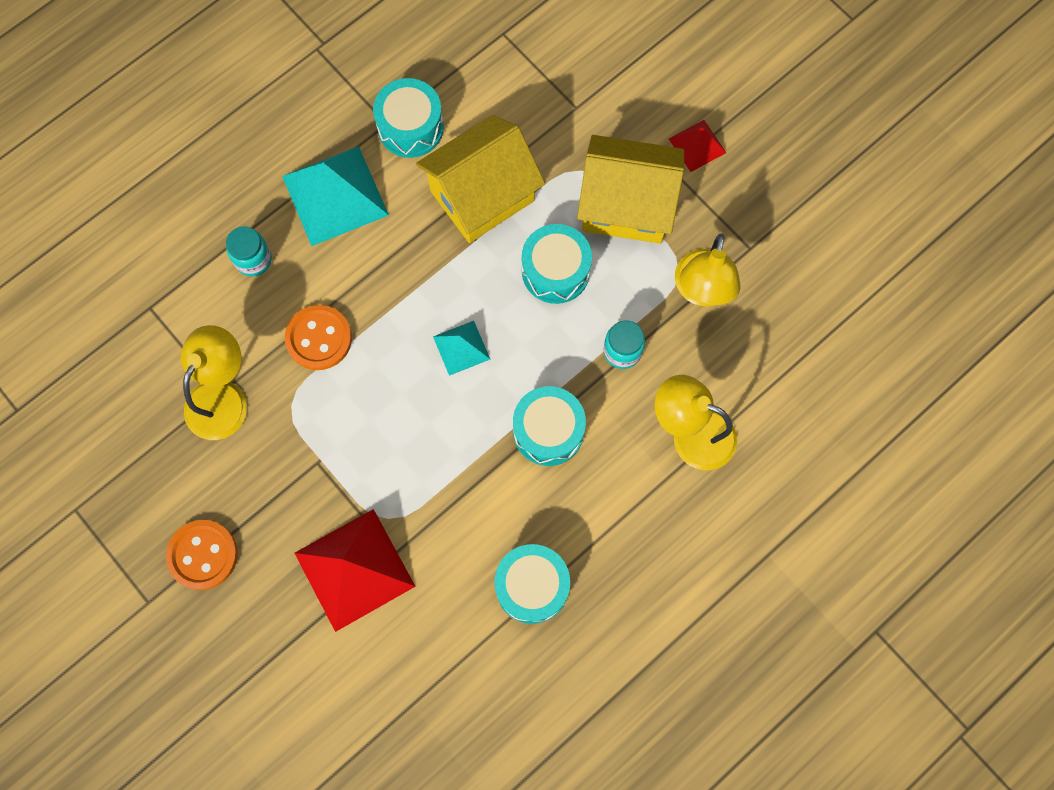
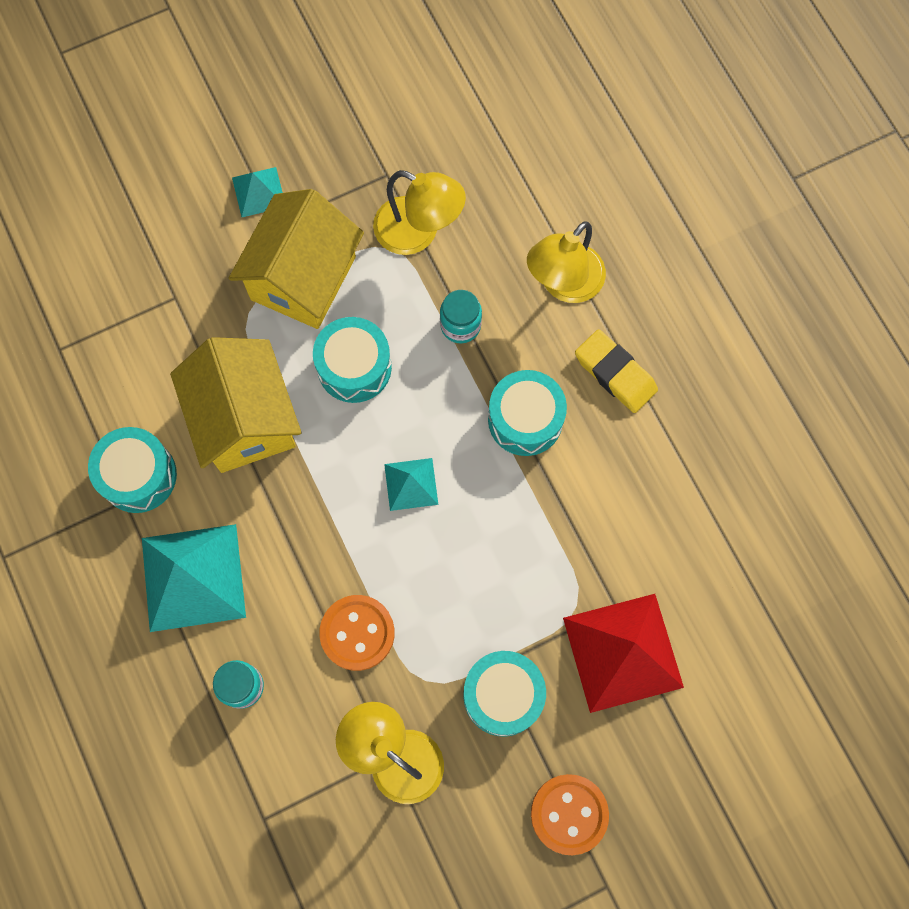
camera: 75 degrees left, 0 degrees up
turquoise drum [495,544,570,624] -> turquoise drum moved to [463,651,546,736]
red pyramid [669,120,726,172] -> turquoise pyramid [232,167,283,217]
none -> yellow eraser [575,329,658,413]

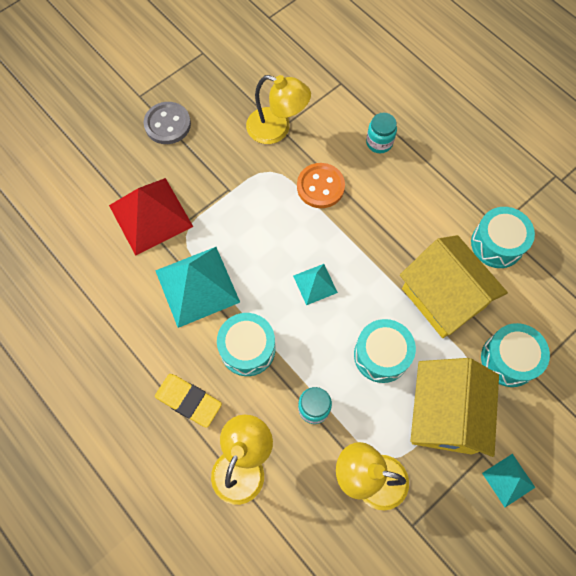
camera: 165 degrees right, 5 degrees down
turquoise pyramid [142,524,246,632] -> turquoise pyramid moved to [155,247,240,328]
turquoise drum [463,651,546,736] -> turquoise drum moved to [481,323,550,387]
orange button [531,774,609,855] -> grey button [144,102,191,144]

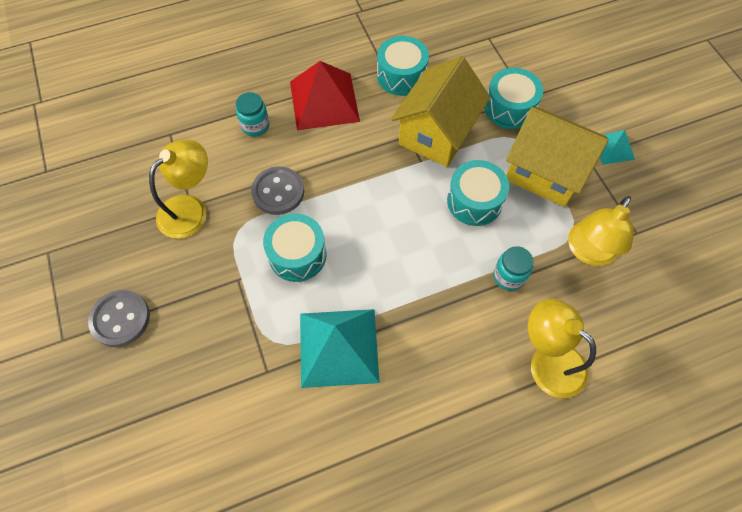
camera: 70 degrees left, 5 degrees down
red pyramid [109,178,193,256] -> red pyramid moved to [290,61,360,130]
yellow eraser [155,374,222,428] -> none
turquoise drum [217,313,276,376] -> turquoise drum moved to [263,214,326,282]
turquoise pyramid [293,264,338,305] -> none
orange button [297,163,345,208] -> grey button [251,167,304,215]
yellow house [400,235,508,338] -> yellow house turned 45 degrees counterclockwise [391,56,490,167]

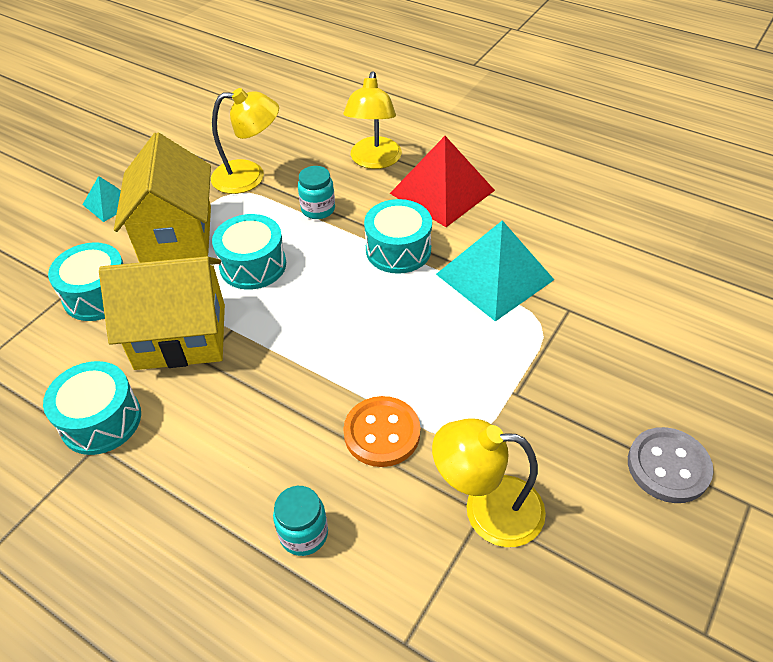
camera: 125 degrees left, 15 degrees down
grey button [251,167,304,215] -> orange button [343,396,420,467]
turquoise drum [263,214,326,282] -> turquoise drum moved to [364,199,432,274]
red pyramid [290,61,360,130] -> red pyramid moved to [390,136,495,227]

